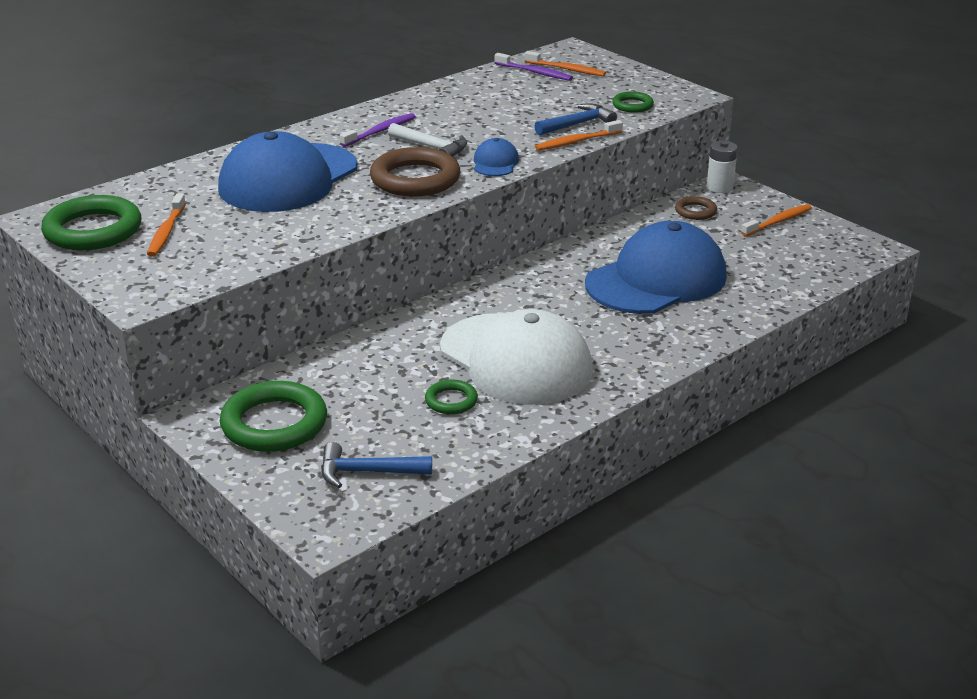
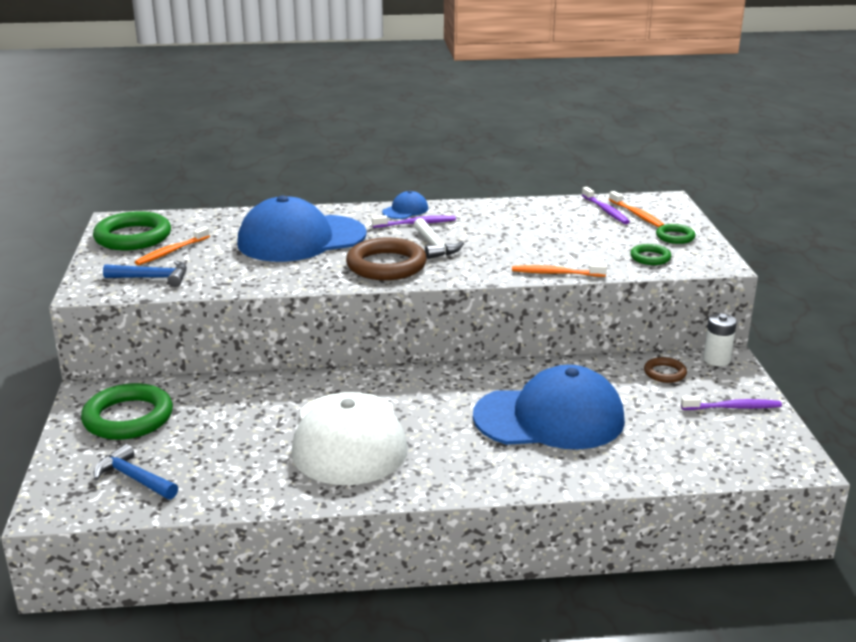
camera: 35 degrees right, 5 degrees down
green ring [425,380,478,414] -> green ring moved to [656,224,695,244]
blue cap [474,138,519,176] -> blue cap moved to [382,191,428,219]
blue hammer [535,103,617,135] -> blue hammer moved to [103,260,187,287]
orange toothbrush [741,204,812,236] -> purple toothbrush [681,396,782,410]

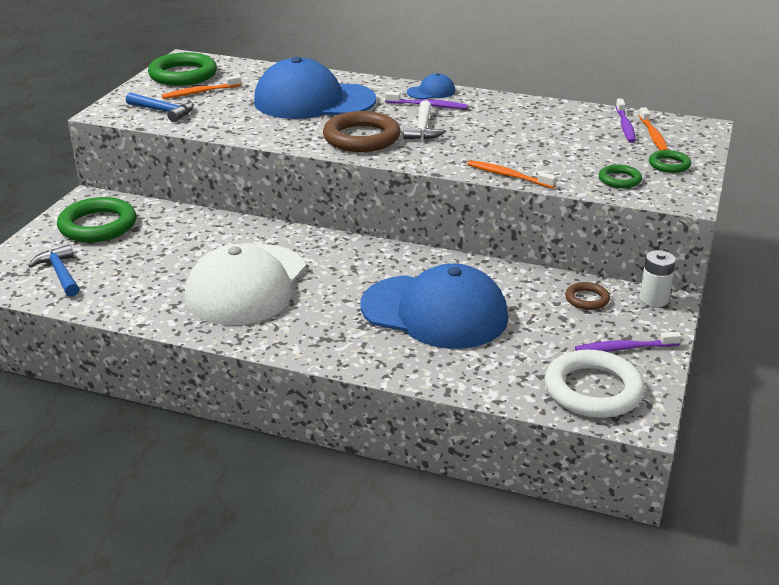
camera: 25 degrees right, 5 degrees up
purple toothbrush [681,396,782,410] -> purple toothbrush turned 150 degrees clockwise [575,332,681,352]
none -> white ring [545,350,645,418]

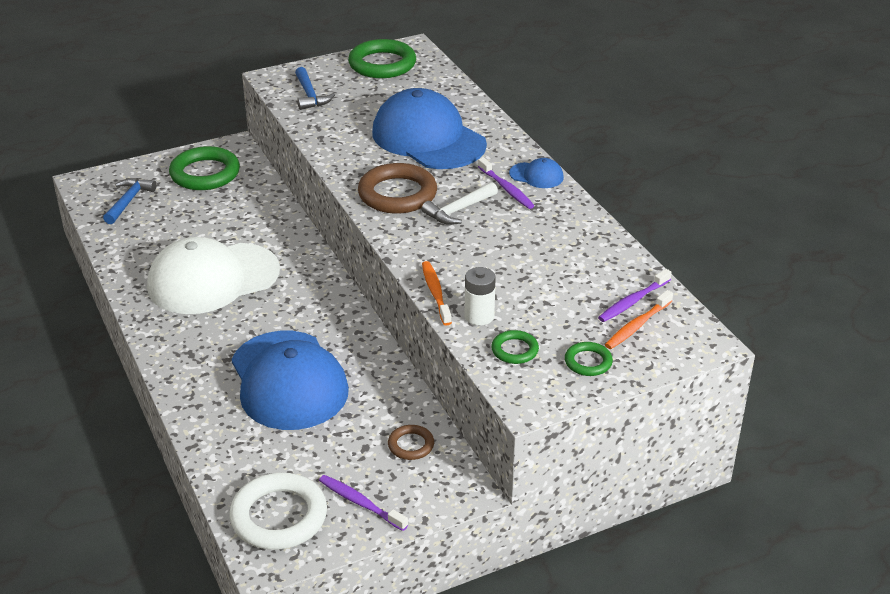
camera: 45 degrees right, 5 degrees up
orange toothbrush [162,75,241,99] -> none
white battery [639,250,676,307] -> white battery moved to [465,267,496,325]

